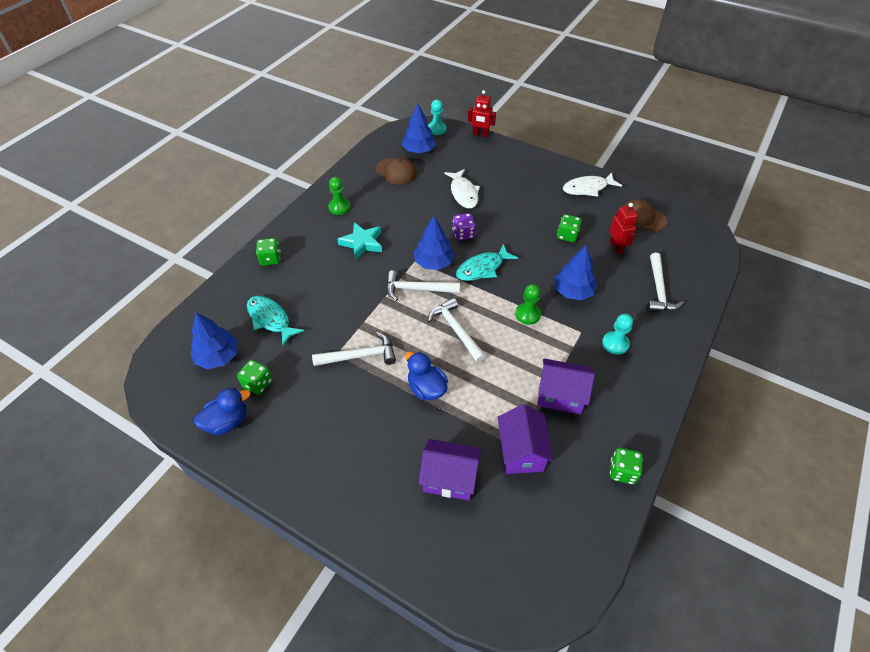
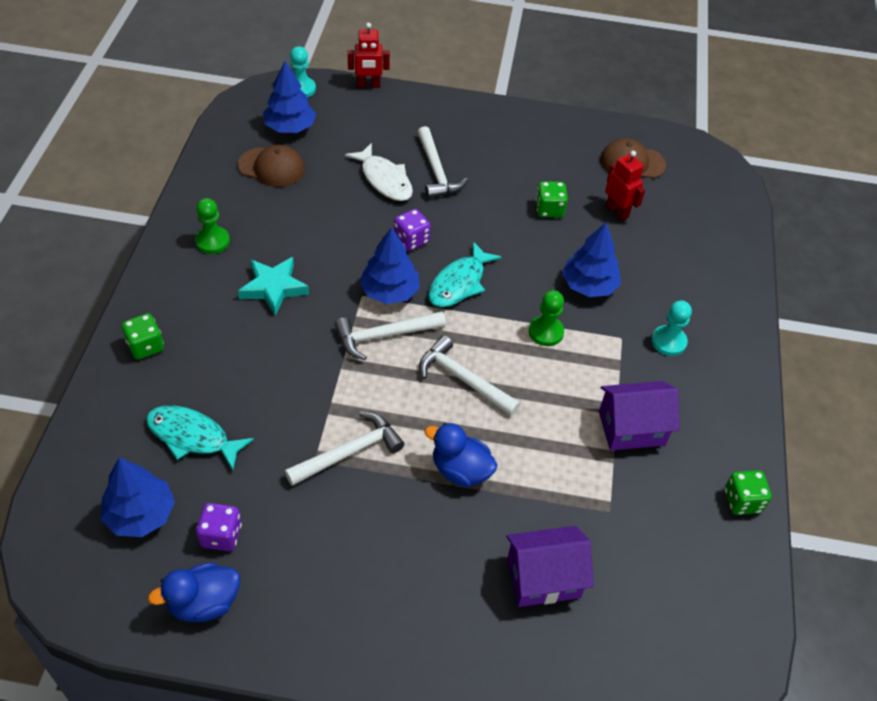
camera: 25 degrees left, 0 degrees up
blue duck [194,388,250,435] -> blue duck turned 150 degrees counterclockwise [148,563,240,622]
green dice [237,360,272,395] -> purple dice [196,503,242,551]
purple house [498,404,554,474] -> none
white fish [563,173,622,197] -> none
white hammer [647,253,684,312] -> white hammer moved to [417,126,468,198]

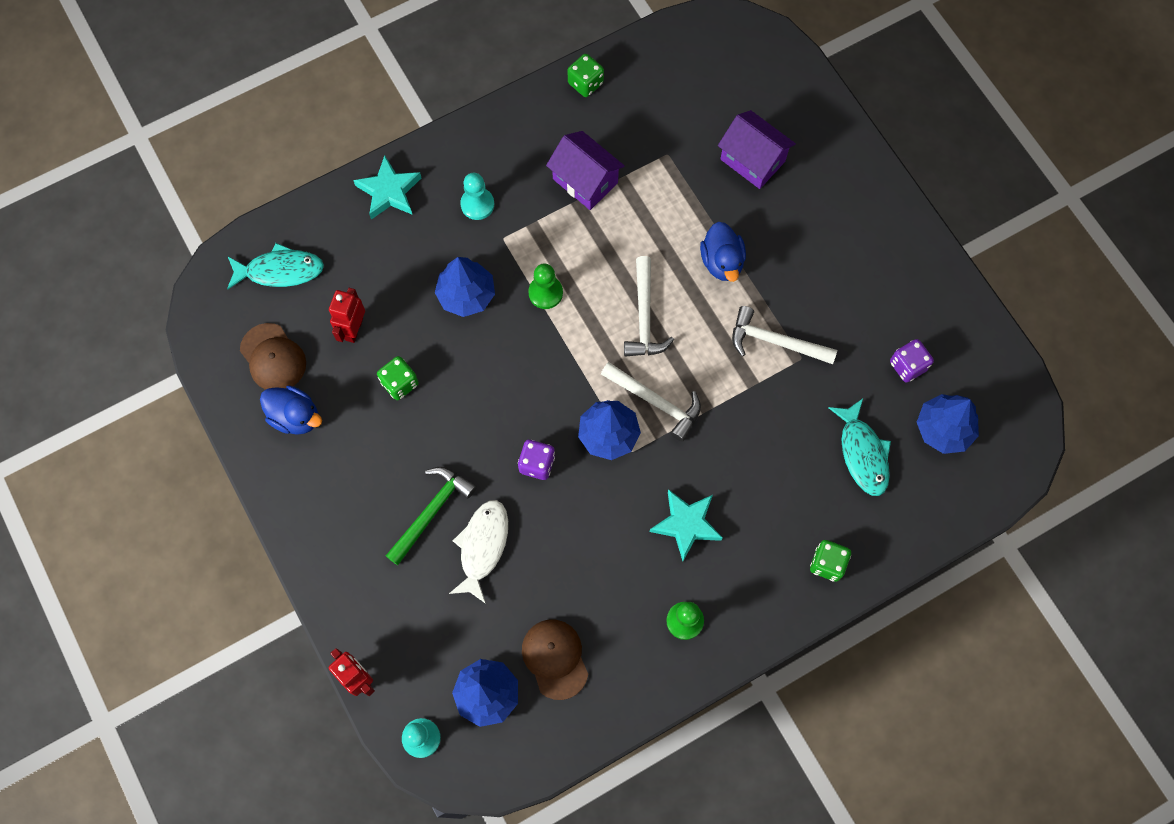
camera: 125 degrees left, 20 degrees up
blue duck [148,563,240,622] -> blue duck moved to [260,386,322,435]
white hammer [417,126,468,198] -> green hammer [386,467,477,565]
turquoise fish [428,241,502,307] -> turquoise fish moved to [227,243,324,289]
none -> turquoise star [353,155,421,220]

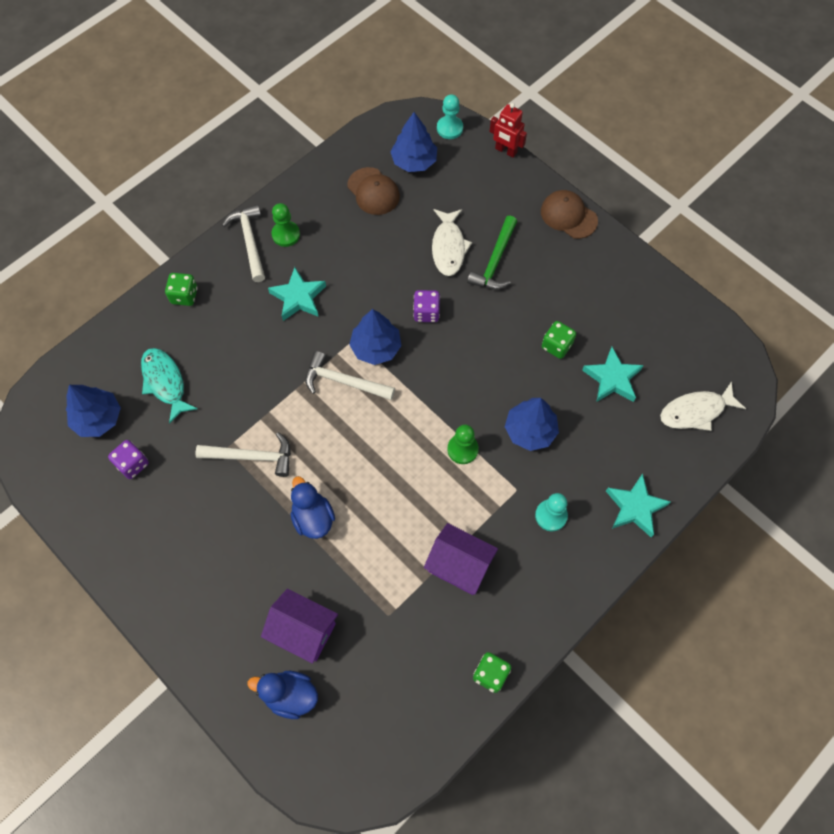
camera: 165 degrees right, 5 degrees down
turquoise fish [227,243,324,289] -> white fish [660,381,746,431]
brown cap [240,323,306,390] -> brown cap moved to [541,190,598,239]
blue duck [260,386,322,435] -> blue duck moved to [248,671,318,719]
red robot [329,288,365,343] -> turquoise star [582,347,644,402]
white hammer [624,256,674,357] -> white hammer moved to [222,204,265,282]

